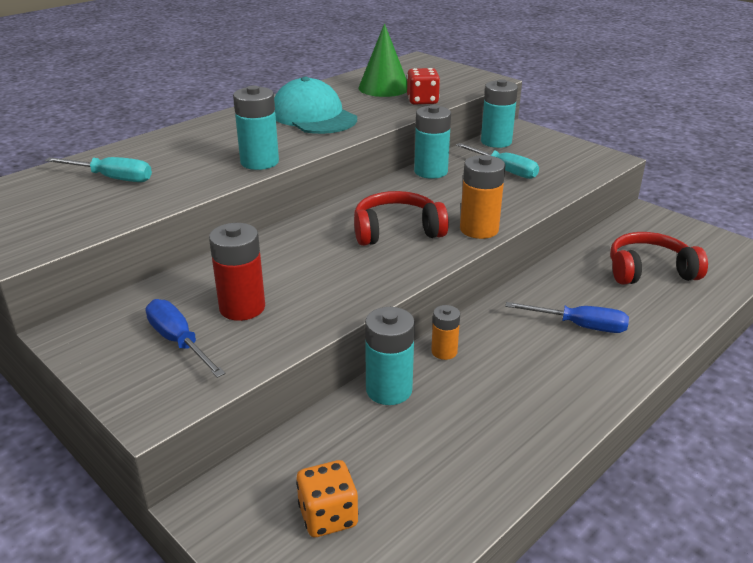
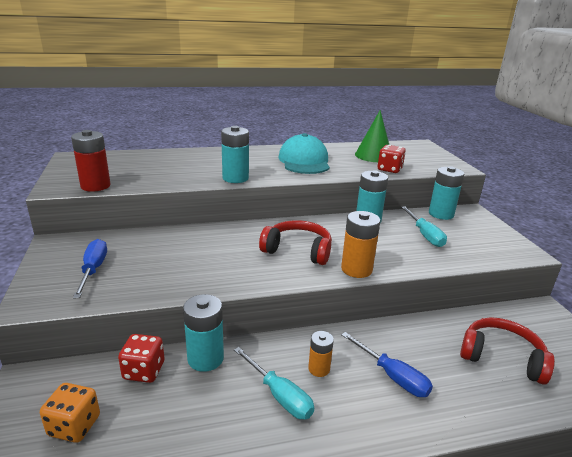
camera: 30 degrees right, 5 degrees down
turquoise screwdriver [45,157,152,182] -> turquoise screwdriver moved to [234,347,314,419]
red battery [209,223,265,321] -> red battery moved to [71,130,111,192]
orange battery [431,305,460,360] -> orange battery moved to [308,331,334,377]
none -> red dice [118,334,164,383]

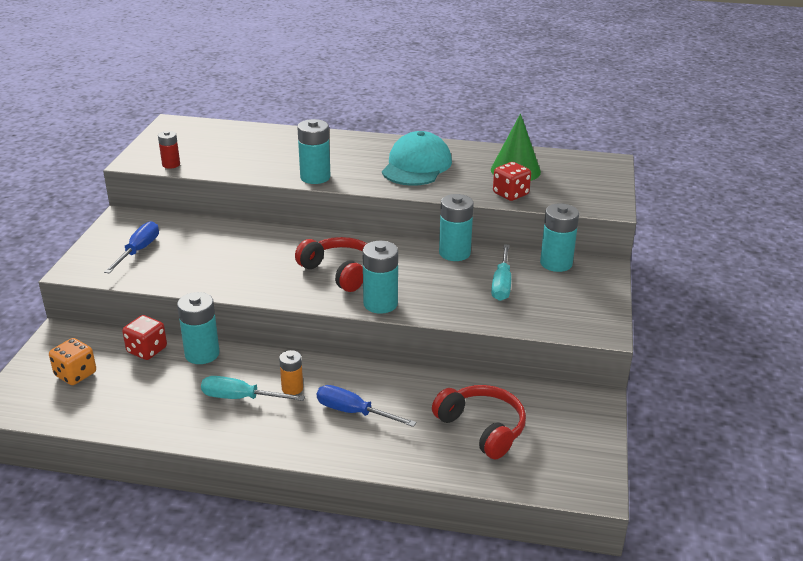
camera: 25 degrees right, 5 degrees up
red battery [71,130,111,192] -> red battery [158,131,180,169], size x0.60
turquoise screwdriver [234,347,314,419] -> turquoise screwdriver turned 120 degrees clockwise [201,376,305,401]
orange battery [341,211,381,278] -> turquoise battery [362,241,398,314]
blue screwdriver [341,332,433,397] -> blue screwdriver turned 135 degrees clockwise [317,385,416,427]

